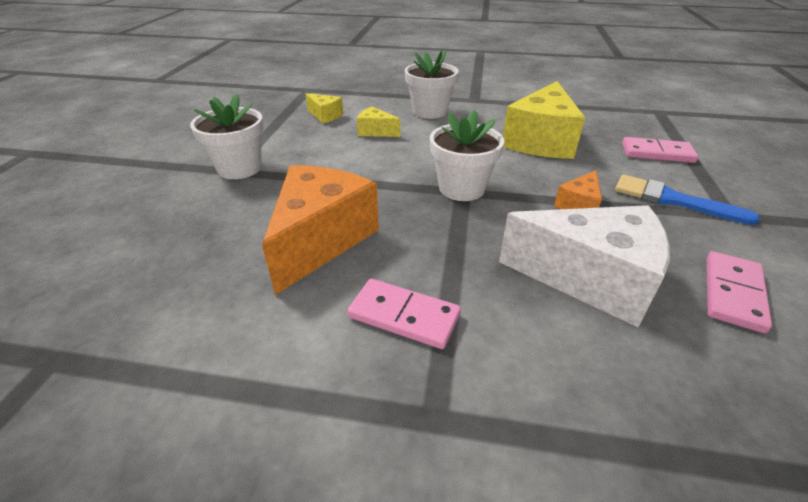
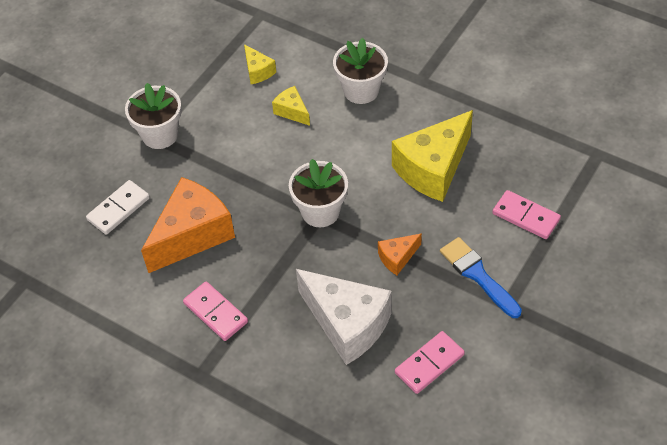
camera: 25 degrees right, 15 degrees up
none -> white domino [86,180,150,235]

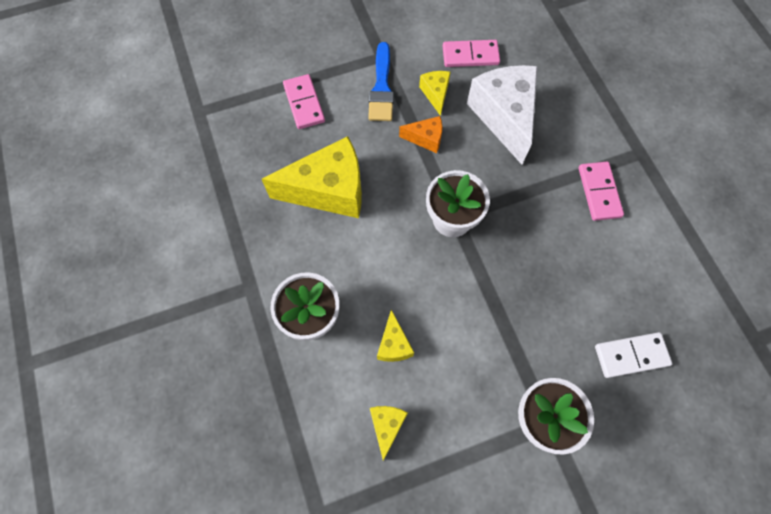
camera: 145 degrees left, 15 degrees up
orange cheese [141,177,235,273] -> none
none -> yellow cheese [419,71,451,116]

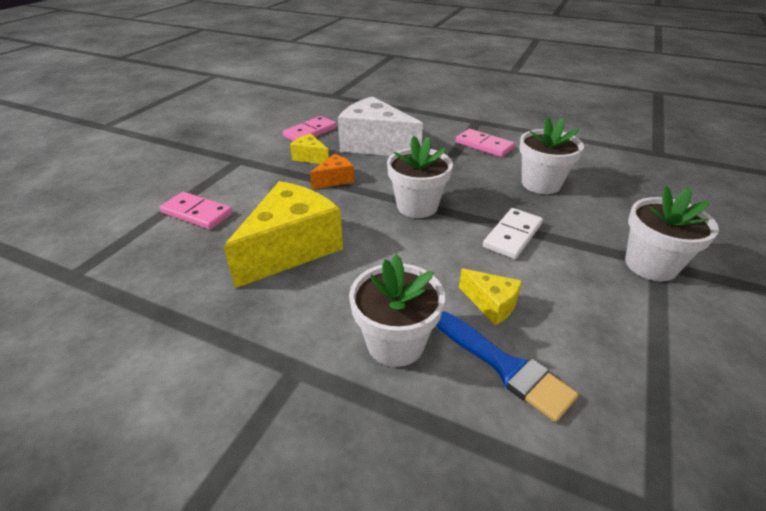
camera: 45 degrees left, 30 degrees down
blue brush [368,42,394,121] -> blue brush moved to [436,311,579,422]
yellow cheese [370,406,408,461] -> none
white domino [595,332,672,378] -> white domino moved to [483,208,543,259]
none -> white flower pot [519,117,584,194]

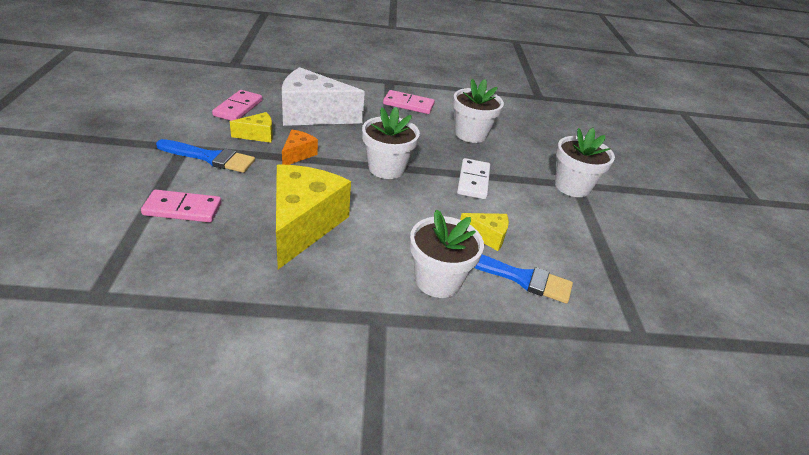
camera: 30 degrees left, 0 degrees up
yellow cheese [290,133,329,164] -> yellow cheese turned 150 degrees clockwise [230,112,273,143]
none -> blue brush [156,139,255,173]

